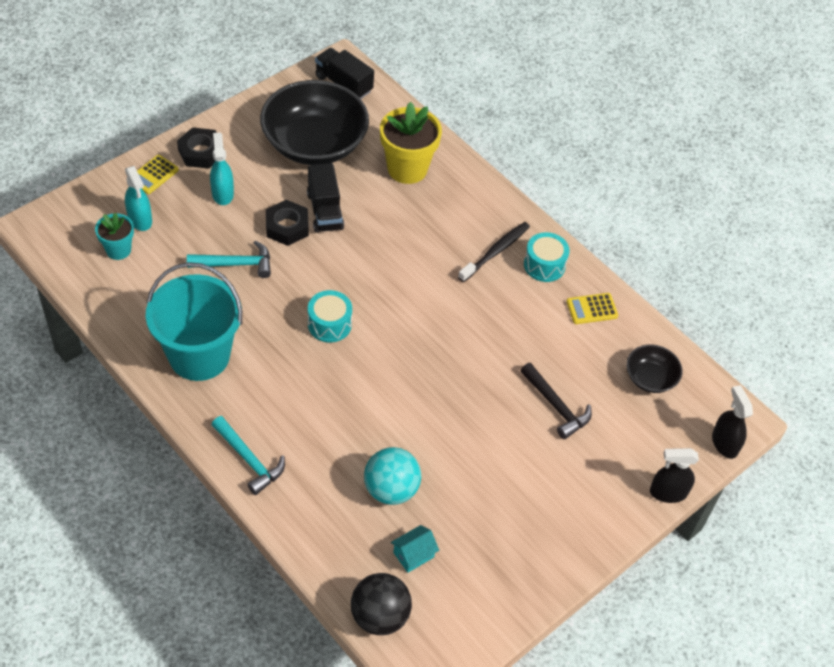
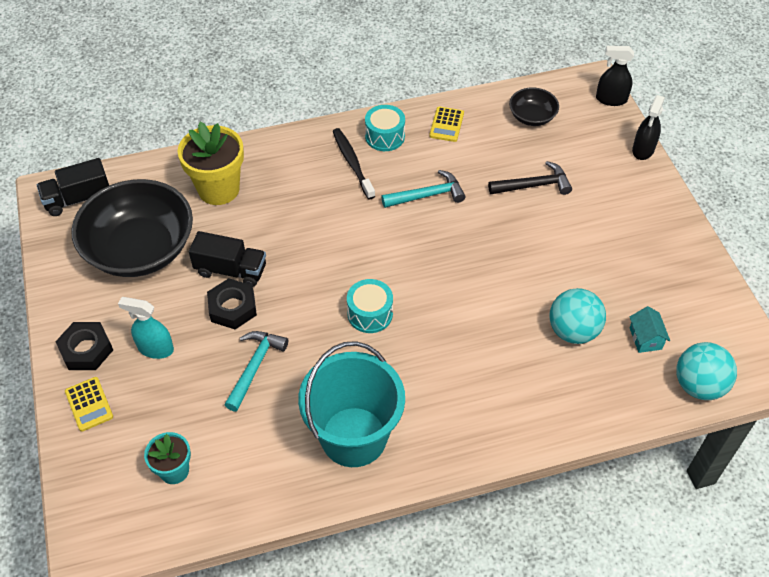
camera: 60 degrees left, 0 degrees up
turquoise spray bottle [125,166,152,231] -> none
turquoise hammer [211,416,285,495] -> turquoise hammer moved to [381,170,466,208]
black ball [351,573,412,635] -> turquoise ball [677,342,737,400]

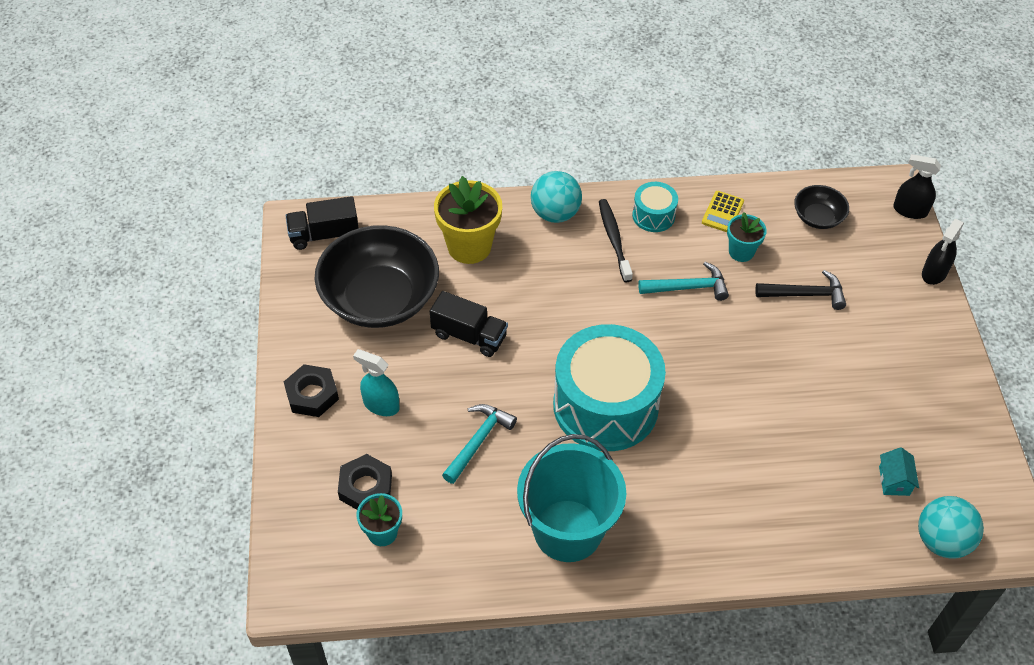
camera: 10 degrees right, 0 degrees up
yellow calculator [65,377,113,432] -> none
black nut [207,278,257,329] -> black nut moved to [338,454,392,510]
turquoise drum [347,279,393,333] -> turquoise drum [553,324,666,451], size x2.20
turquoise ball [549,288,606,344] -> turquoise ball moved to [531,171,582,223]
none -> turquoise flower pot [727,212,767,262]

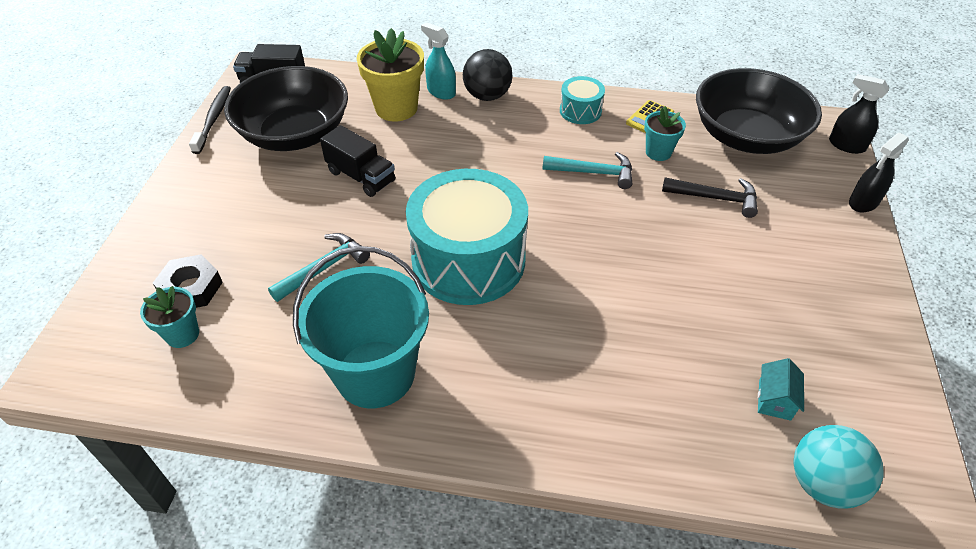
camera: 15 degrees right, 5 degrees down
black nut [284,364,339,417] -> none
turquoise spray bottle [353,349,399,416] -> turquoise spray bottle moved to [421,22,456,100]
turquoise ball [531,171,582,223] -> black ball [463,49,513,101]
black toothbrush [599,199,633,282] -> black toothbrush moved to [189,86,231,154]
black bowl [794,185,849,229] -> black bowl [696,68,822,154], size x2.12

